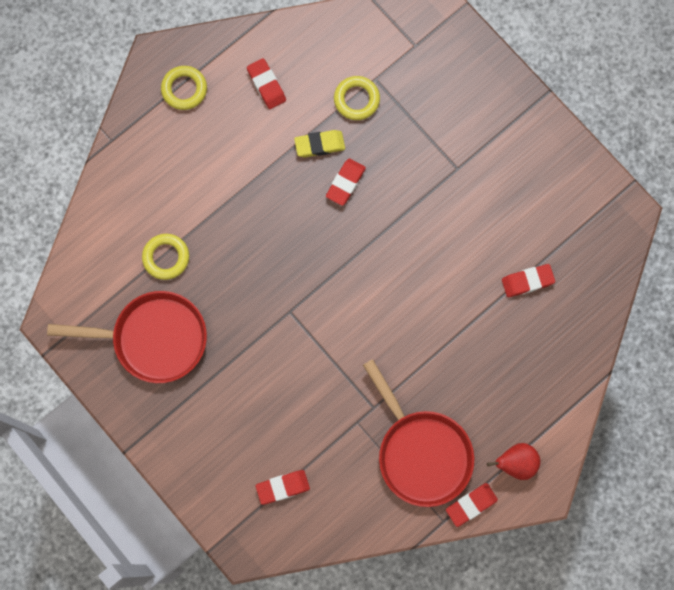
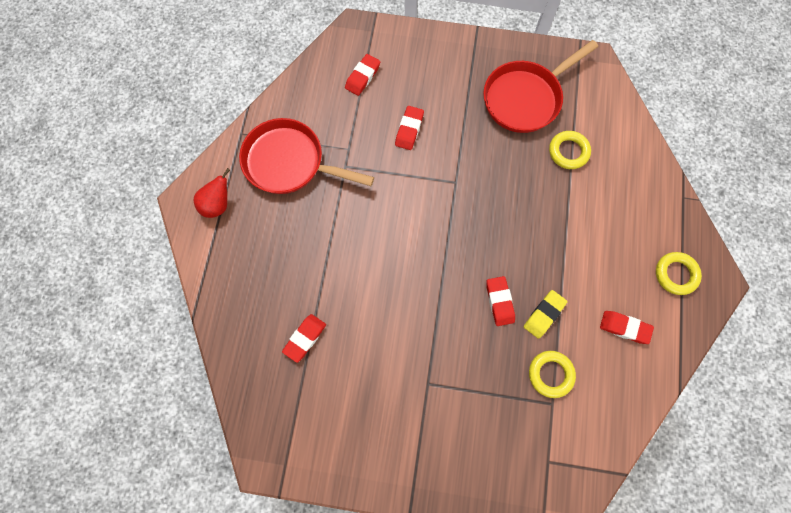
camera: 140 degrees right, 5 degrees down
red eraser [446,483,498,527] -> red eraser moved to [395,106,424,150]

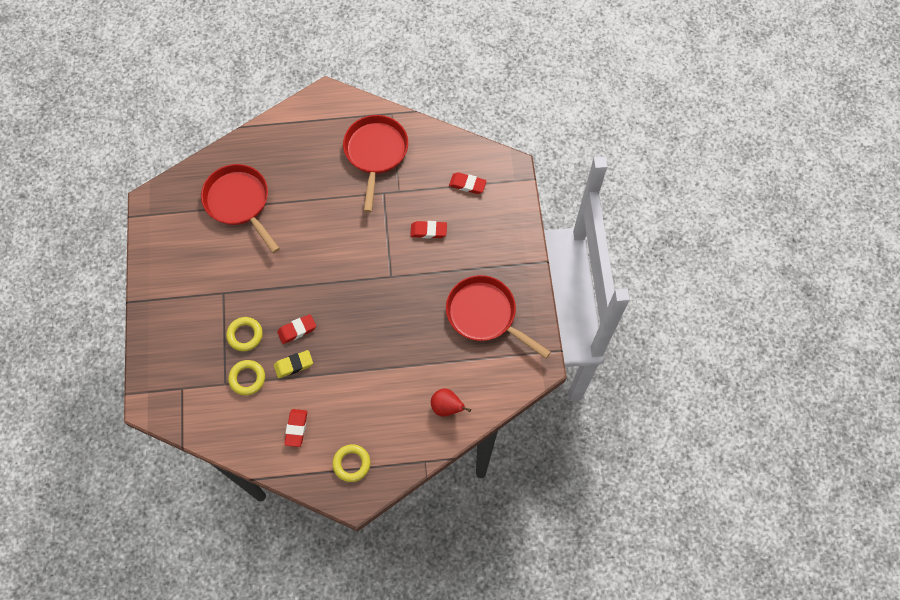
camera: 75 degrees right, 5 degrees down
red pear [194,168,230,218] -> red pear moved to [431,388,471,417]
red eraser [282,314,326,363] -> red pan [201,164,280,253]
yellow eraser [524,290,567,339] -> yellow eraser turned 45 degrees counterclockwise [274,350,313,378]
yellow ring [549,131,591,169] -> yellow ring moved to [226,317,263,351]

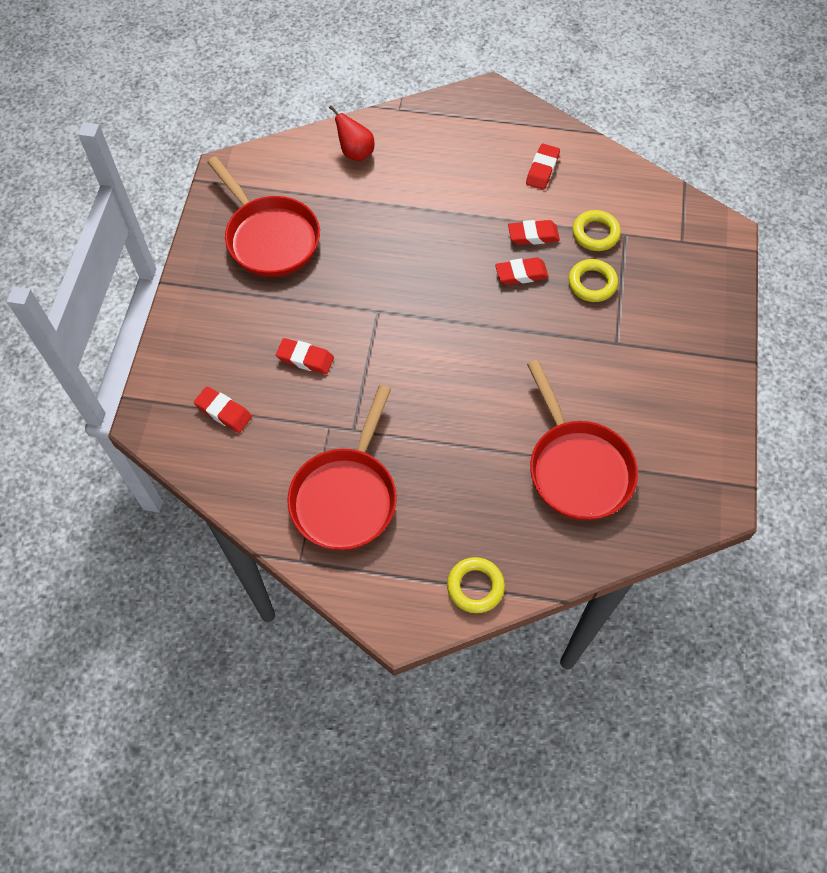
camera: 165 degrees left, 5 degrees down
yellow eraser [274,350,313,378] -> red eraser [508,220,560,245]
yellow ring [332,444,371,482] -> yellow ring moved to [447,557,505,613]

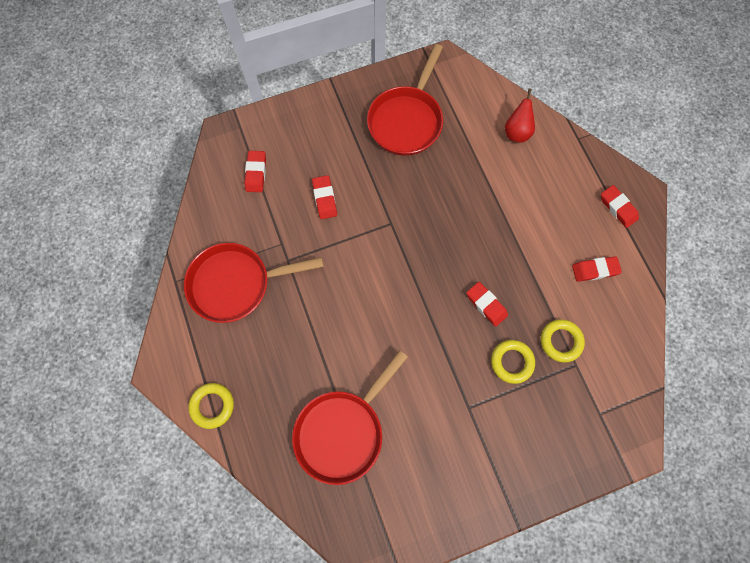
camera: 60 degrees right, 10 degrees up
red eraser [508,220,560,245] -> red eraser moved to [601,185,639,228]

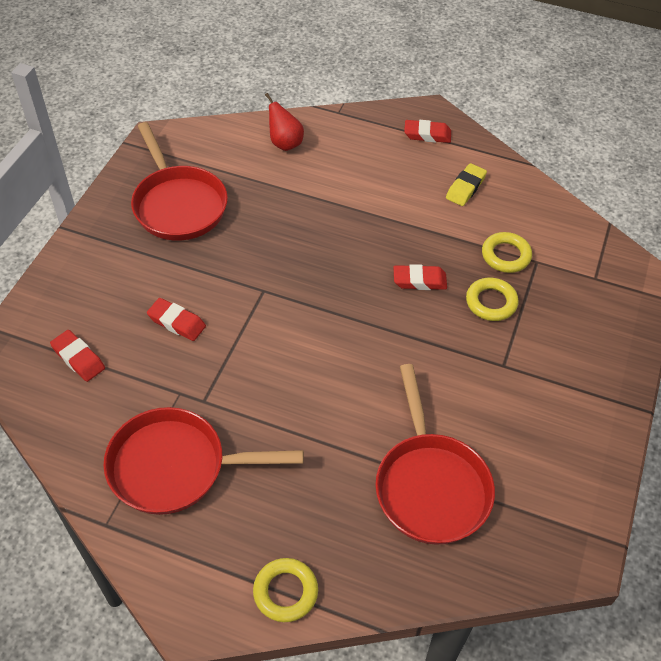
camera: 50 degrees left, 20 degrees down
red pan [184,243,324,323] -> red pan turned 60 degrees clockwise [103,407,304,515]
red eraser [572,256,622,282] -> yellow eraser [446,163,487,206]

